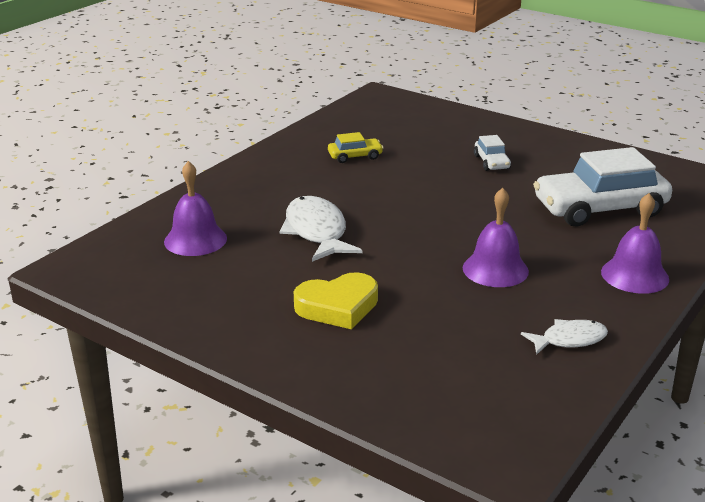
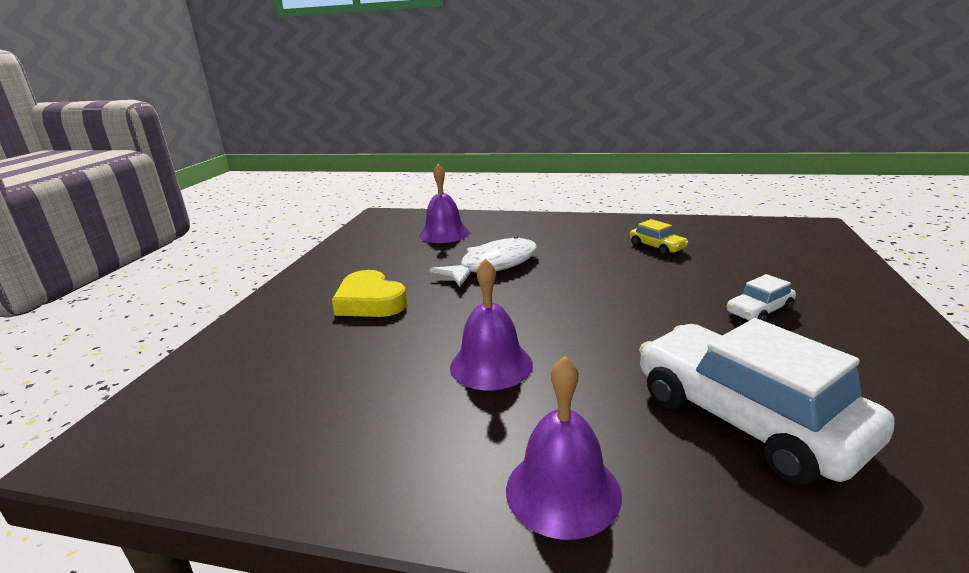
camera: 70 degrees right, 5 degrees down
white fish [521,319,608,355] -> none

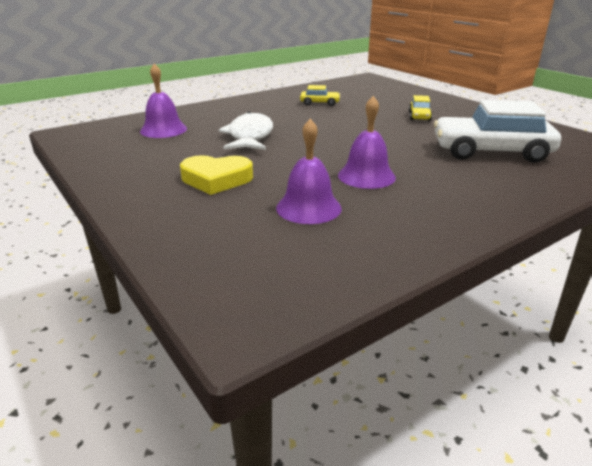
camera: 50 degrees left, 5 degrees up
purple bell [506,356,622,540] -> purple bell moved to [276,119,342,224]
white car [727,274,796,321] -> yellow car [409,95,432,121]

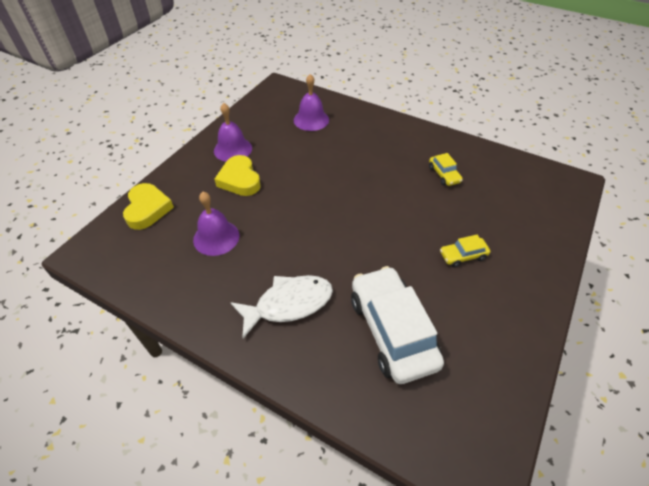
camera: 65 degrees right, 20 degrees up
white fish [218,111,273,150] -> white fish moved to [230,275,333,339]
purple bell [338,96,396,189] -> purple bell moved to [214,103,252,162]
none -> yellow heart [123,183,174,230]

